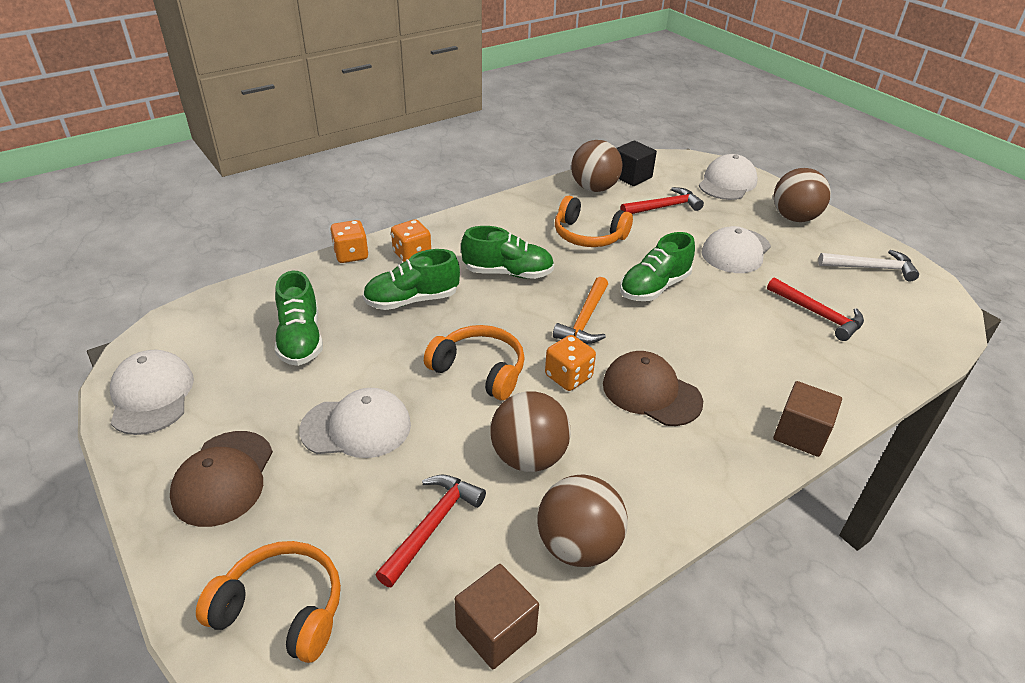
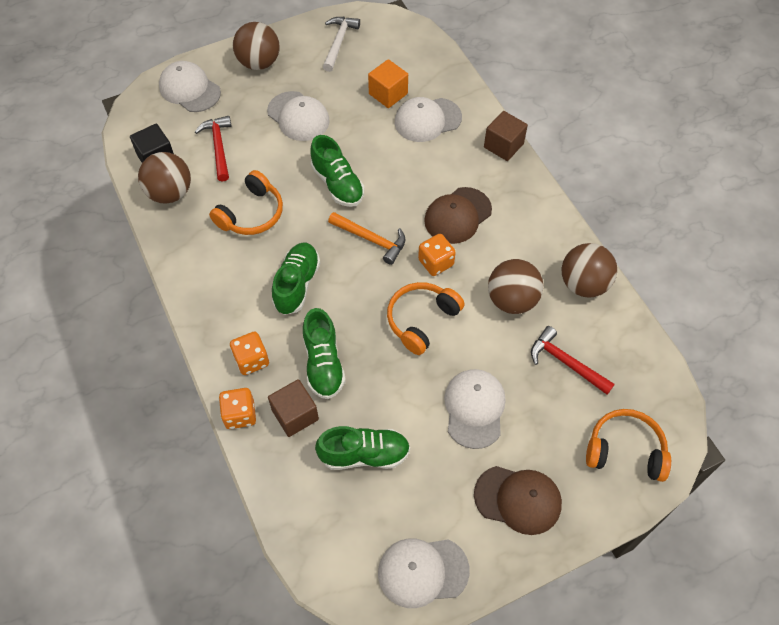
camera: 80 degrees left, 20 degrees up
orange headphones [196,541,341,663] -> orange headphones turned 75 degrees clockwise [586,409,671,482]
brown cube [455,564,539,669] -> brown cube moved to [268,379,319,437]
red hammer [767,277,864,341] -> orange cube [368,59,408,108]
none -> white cap [395,97,462,142]

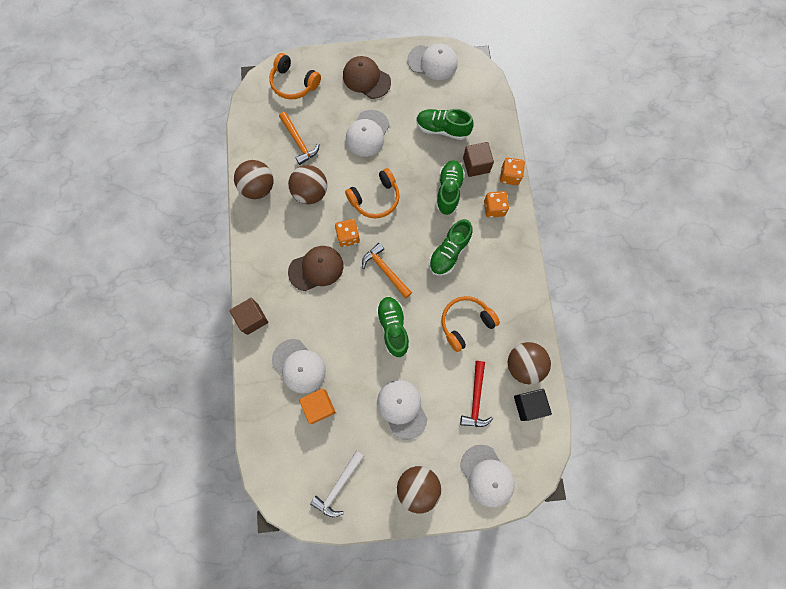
camera: 160 degrees left, 15 degrees up
white cap [395,97,462,142] -> white cap turned 45 degrees clockwise [272,339,326,394]
red hammer [531,326,615,395] -> orange hammer [279,112,320,165]

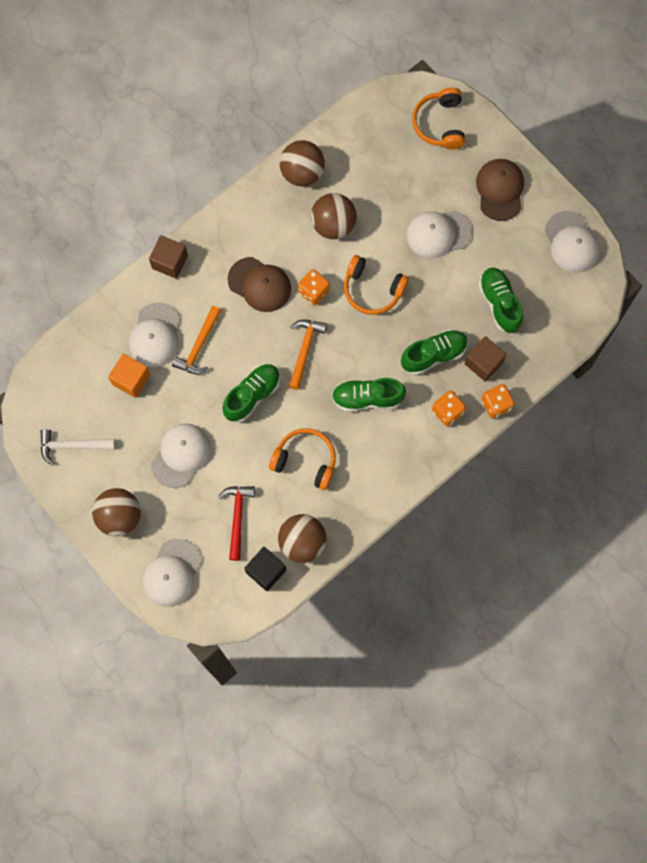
camera: 55 degrees right, 0 degrees up
orange hammer [279,112,320,165] -> orange hammer moved to [172,306,222,374]
red hammer [460,361,493,427] -> red hammer turned 120 degrees clockwise [218,486,255,561]

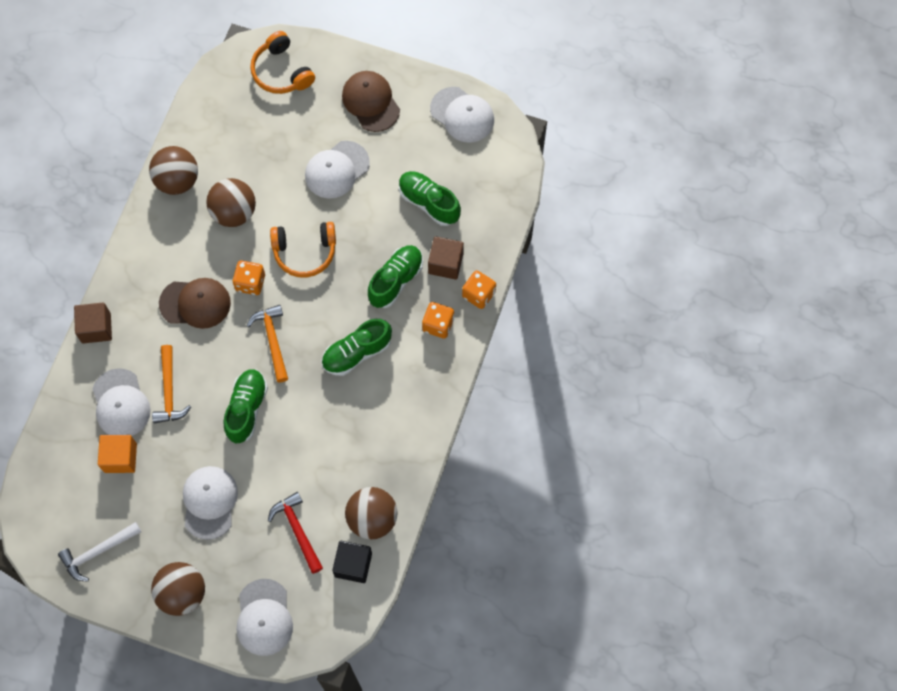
camera: 30 degrees left, 5 degrees down
orange headphones [269,428,336,490] -> none

